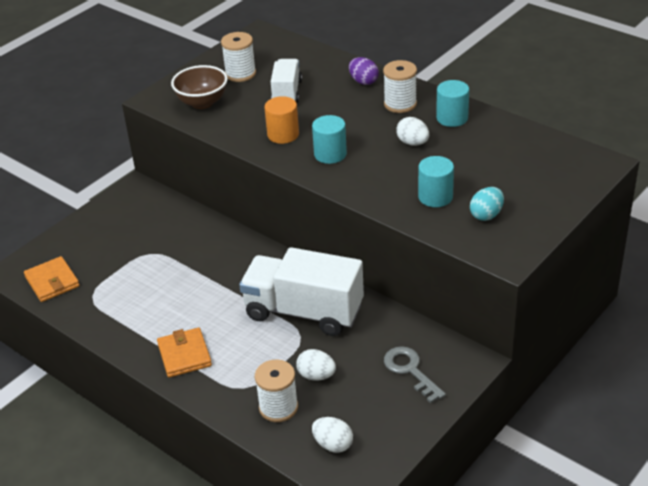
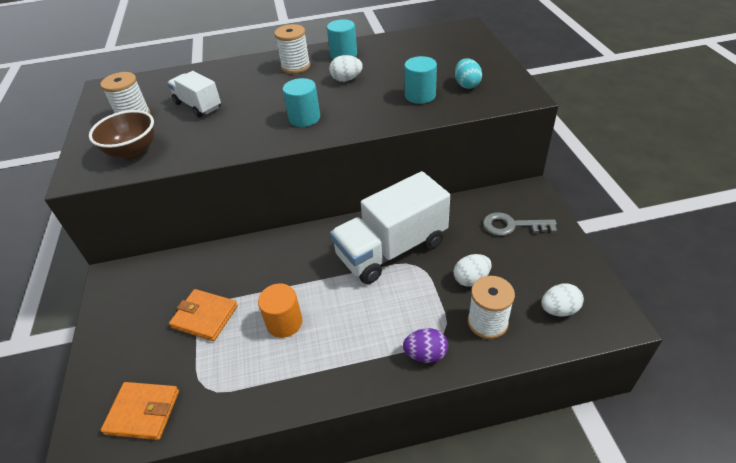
camera: 50 degrees left, 5 degrees up
orange wallet [157,328,212,378] -> orange wallet moved to [169,289,238,341]
orange cylinder [264,96,299,144] -> orange cylinder moved to [258,284,303,338]
purple egg [349,57,379,85] -> purple egg moved to [403,328,448,363]

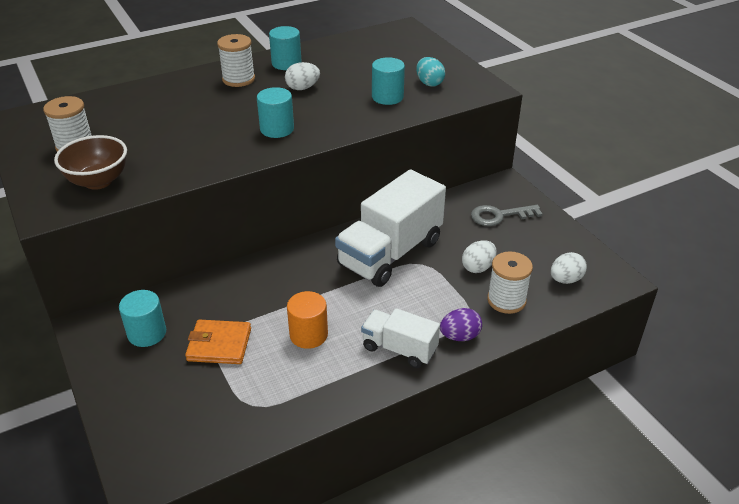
camera: 20 degrees left, 5 degrees down
orange wallet [101,382,179,440] -> none
white truck [167,71,221,117] -> white truck moved to [361,308,440,368]
none -> turquoise cylinder [119,290,166,347]

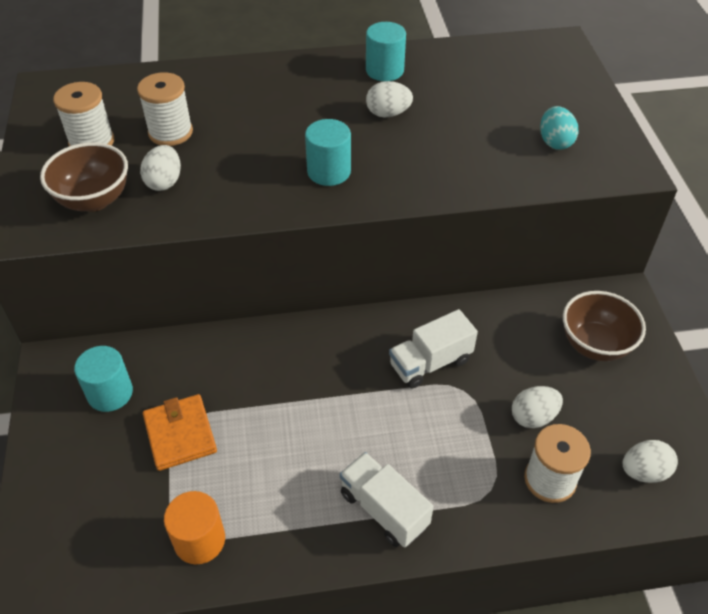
camera: 20 degrees right, 10 degrees up
orange wallet [185,320,251,364] -> orange wallet turned 45 degrees clockwise [143,394,217,471]
white spool [217,34,255,87] -> white spool moved to [137,72,193,146]
orange cylinder [287,291,328,349] -> orange cylinder moved to [164,491,225,564]
white truck [335,170,446,287] -> white truck [389,309,478,388], size x0.55
turquoise cylinder [372,57,405,105] -> none
purple egg [440,308,482,341] -> none
grey key [471,205,542,226] -> brown bowl [563,291,646,361]
none -> white egg [140,145,181,191]

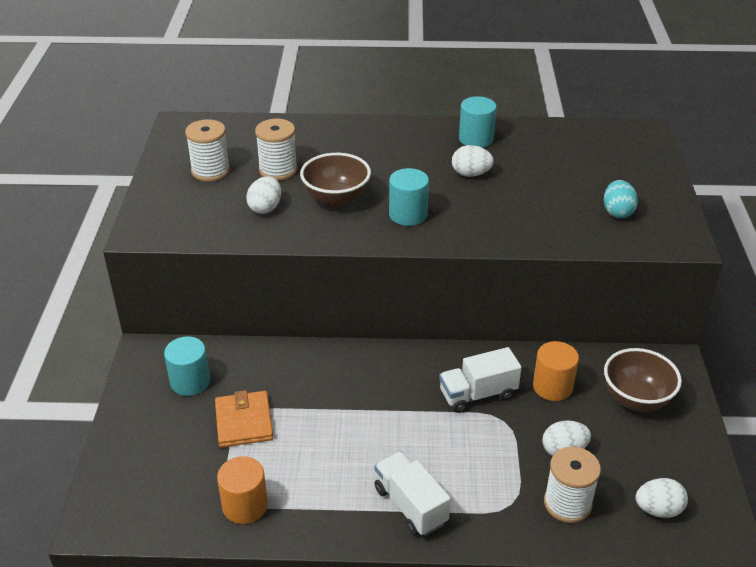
camera: 10 degrees right, 10 degrees down
brown bowl [40,142,128,212] -> brown bowl moved to [300,153,371,208]
none -> orange cylinder [533,341,579,401]

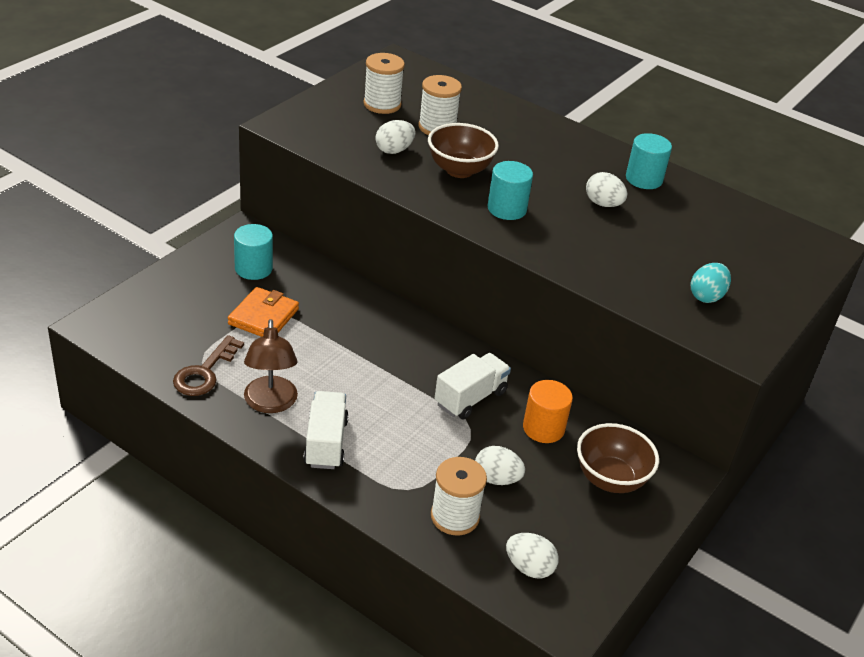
camera: 30 degrees right, 0 degrees up
orange cylinder [217,456,268,524] -> brown key [173,335,244,396]
white truck [439,347,522,413] -> white truck turned 120 degrees clockwise [435,353,511,419]
none -> brown lamp [244,319,298,413]

